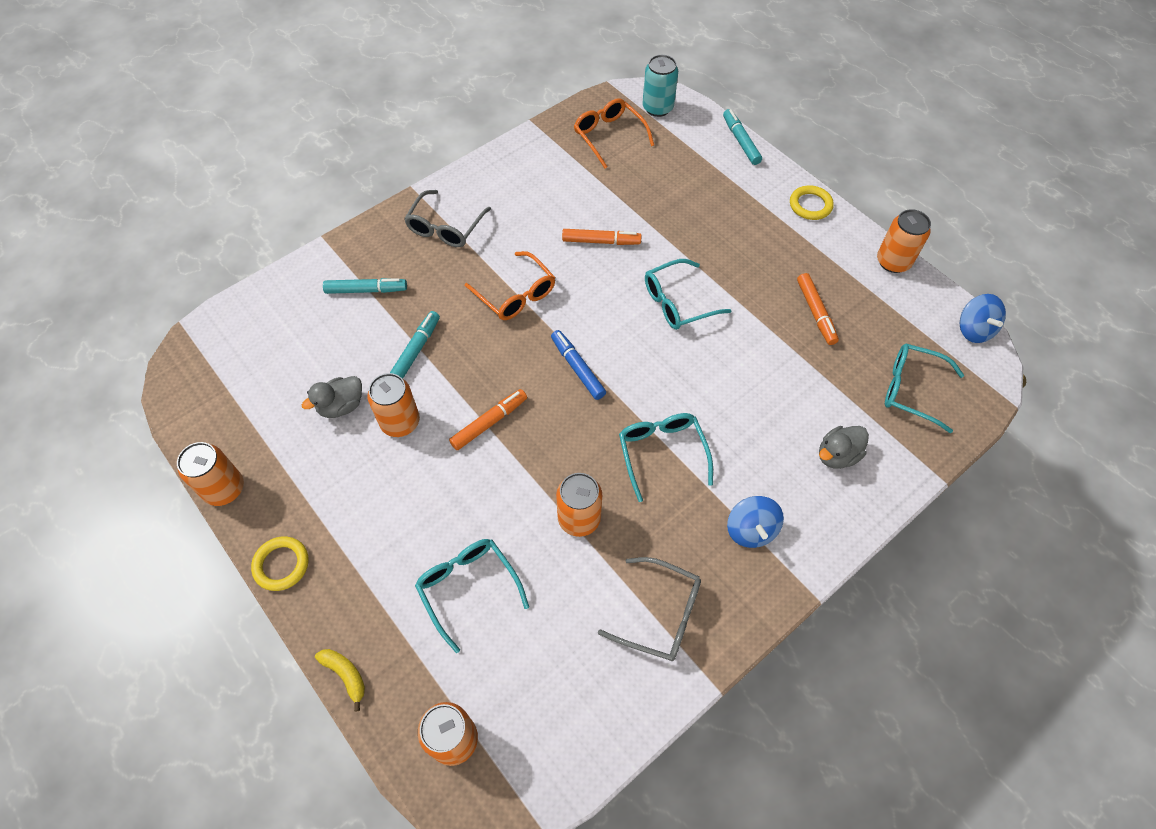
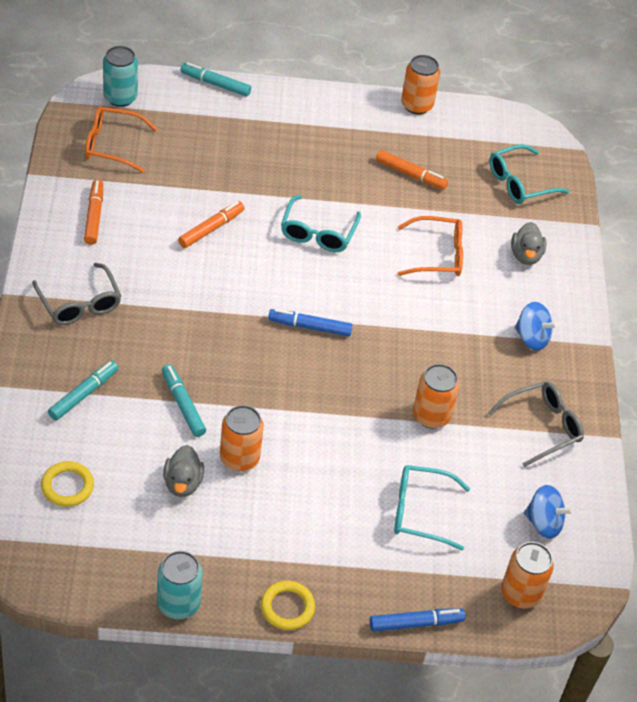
camera: 55 degrees left, 10 degrees down
orange can [177,442,244,506] -> turquoise can [157,551,203,619]
yellow banana [315,649,365,711] -> blue marker [370,608,465,631]
orange marker [449,389,527,450] -> orange marker moved to [84,180,103,245]
orange glasses [465,251,555,320] -> orange glasses moved to [397,216,463,276]
turquoise glasses [619,413,713,502] -> none
yellow ring [790,185,834,220] -> yellow ring moved to [41,461,94,507]
blue spinning top [960,294,1006,343] -> blue spinning top moved to [524,485,573,539]

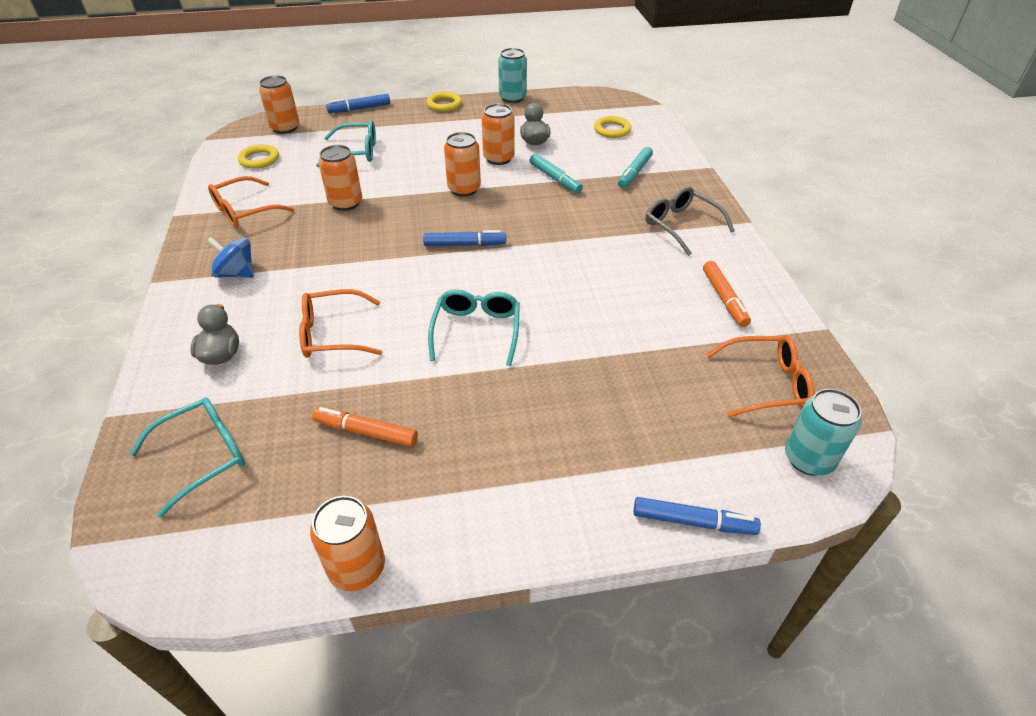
camera: 175 degrees right, 5 degrees down
orange marker [178,201,245,248] -> none
turquoise marker [180,62,251,97] -> blue marker [634,497,761,535]
grey glasses [488,381,584,467] -> orange glasses [208,176,294,228]
blue spinning top [524,485,573,539] -> yellow ring [238,144,279,169]
none -> orange can [444,132,481,197]

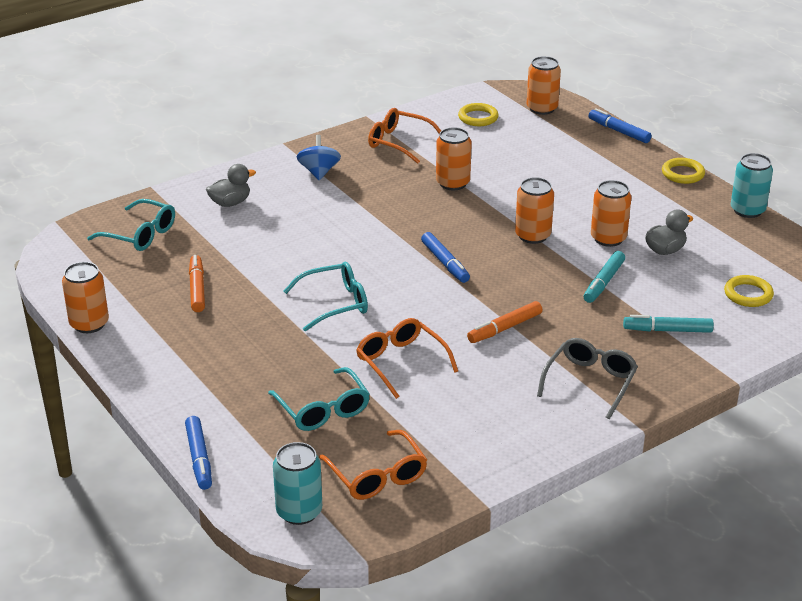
camera: 65 degrees right, 10 degrees down
orange glasses [299,289,382,358] -> orange glasses moved to [356,318,458,399]
turquoise glasses [316,120,376,167] -> turquoise glasses moved to [268,367,370,431]
orange marker [703,261,751,327] -> orange marker moved to [467,301,542,343]

